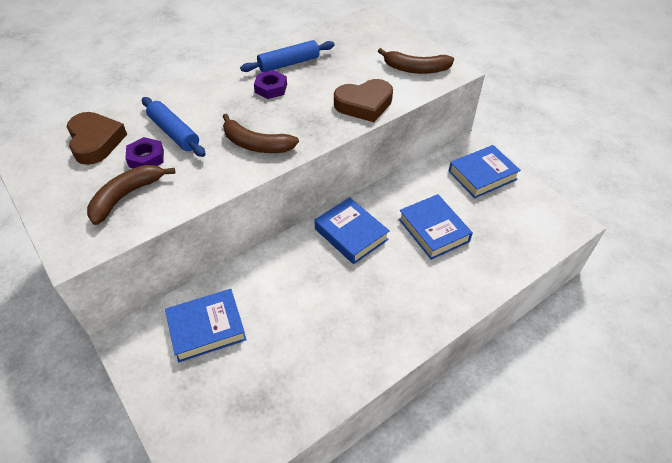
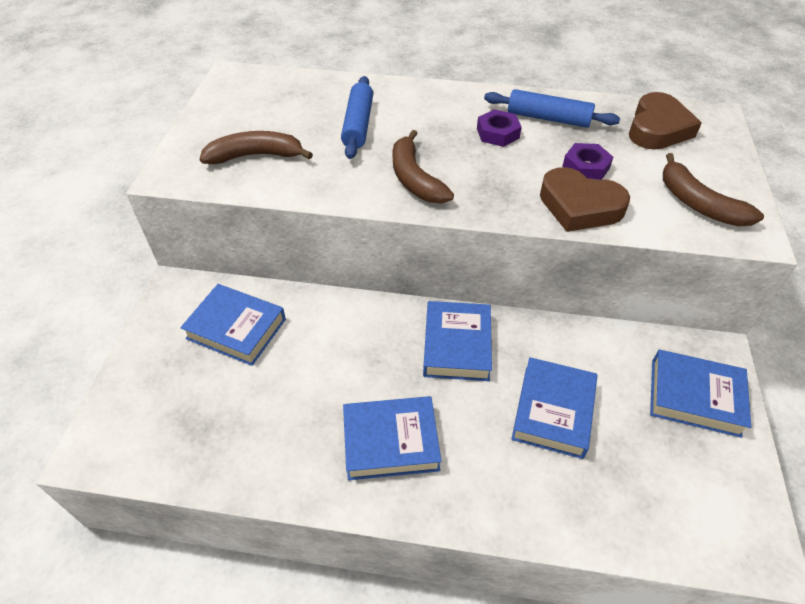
camera: 45 degrees right, 0 degrees up
brown heart [67,112,127,165] -> brown heart moved to [629,92,702,150]
purple nut [125,137,164,168] -> purple nut moved to [562,143,613,180]
none -> blue book [343,396,441,480]

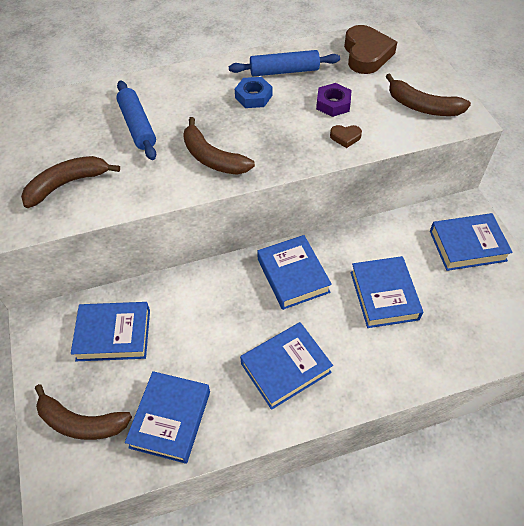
camera: 25 degrees left, 5 degrees up
purple nut [477,109,522,147] -> blue nut [235,77,272,108]
brown heart [540,167,630,232] -> brown heart [330,125,362,148], size x0.46
none -> brown banana [35,384,132,440]
none -> blue book [125,371,210,464]

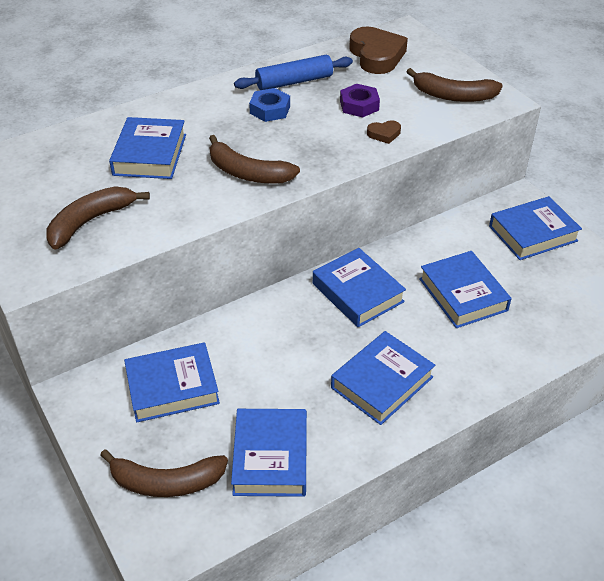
camera: 15 degrees left, 10 degrees down
blue rolling pin [116,81,156,160] -> blue book [109,117,186,179]

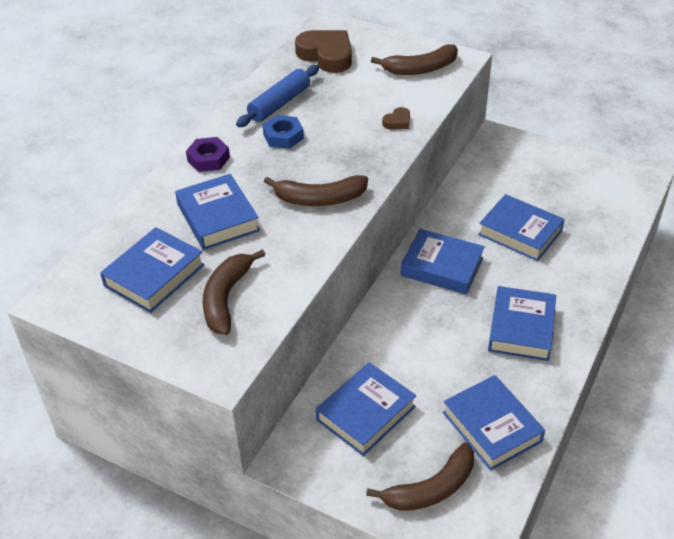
camera: 30 degrees left, 0 degrees up
purple nut [340,84,380,117] -> purple nut moved to [186,137,230,172]
blue book [489,196,582,260] -> blue book moved to [100,227,205,313]

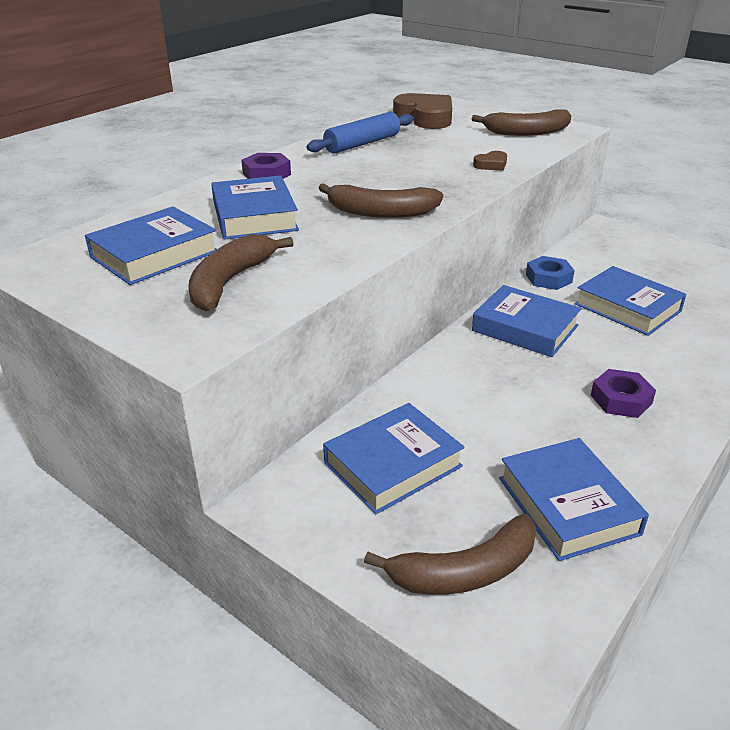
camera: 10 degrees right, 10 degrees down
blue nut [263,115,304,149] -> blue nut moved to [526,256,575,290]
blue book [488,286,556,361] -> purple nut [591,369,656,418]

